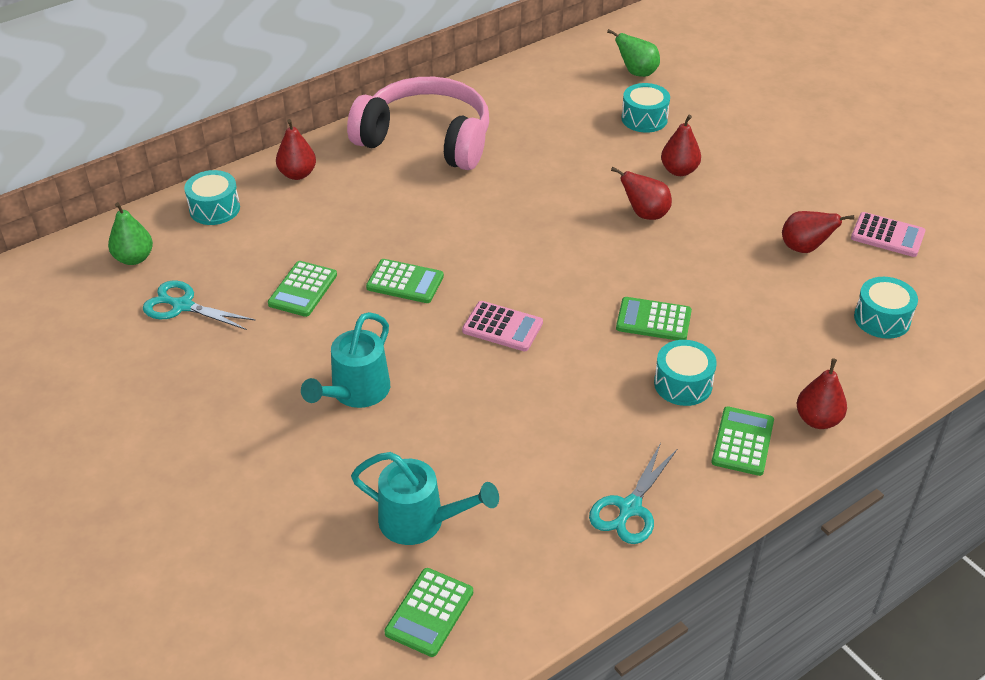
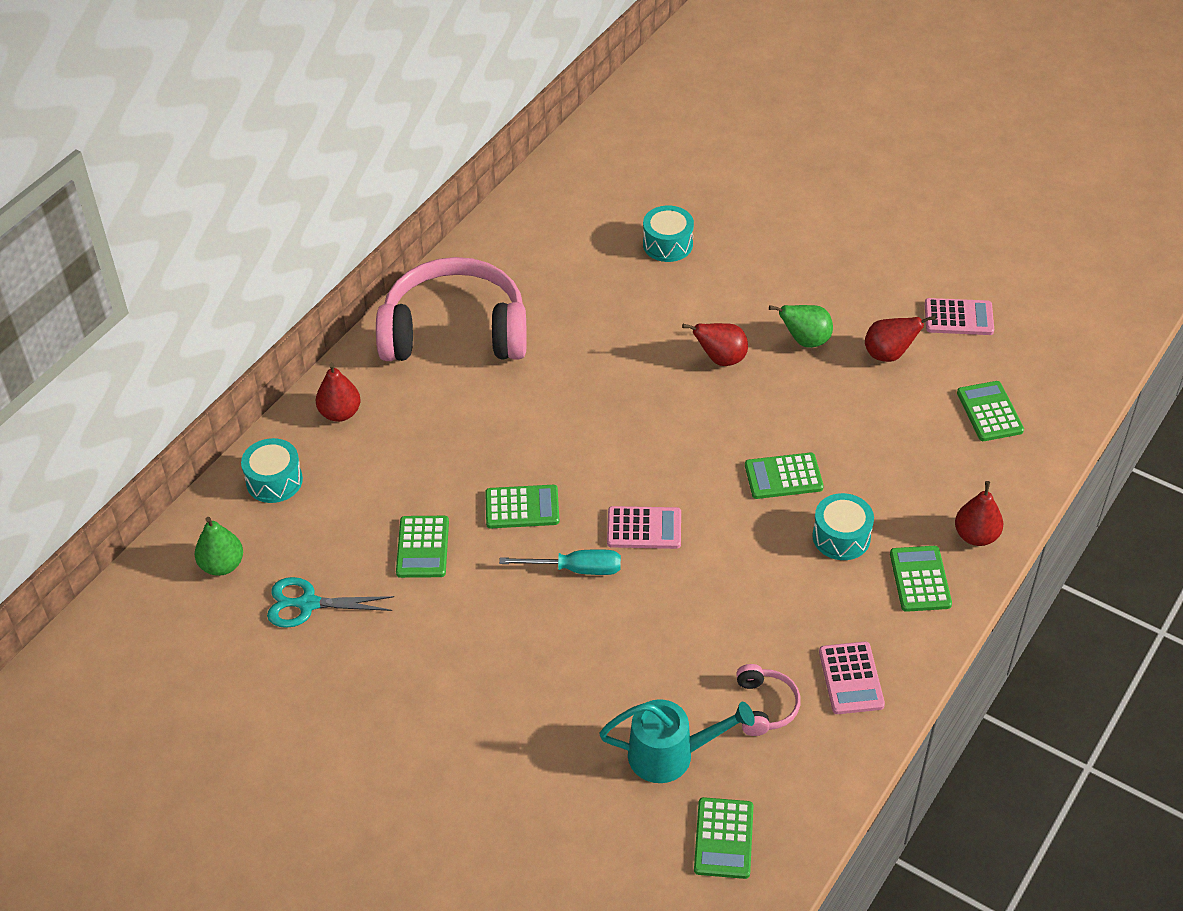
camera: 20 degrees left, 5 degrees up
turquoise watering can [301,312,390,408] -> none
turquoise scissors [589,443,677,544] -> pink calculator [819,642,885,714]
green pear [607,29,660,77] -> green pear moved to [769,305,833,348]
red pear [661,115,701,176] -> none
turquoise drum [854,277,918,339] -> green calculator [957,381,1024,441]
none -> turquoise screwdriver [499,549,621,575]
none -> pink headphones [736,664,801,736]

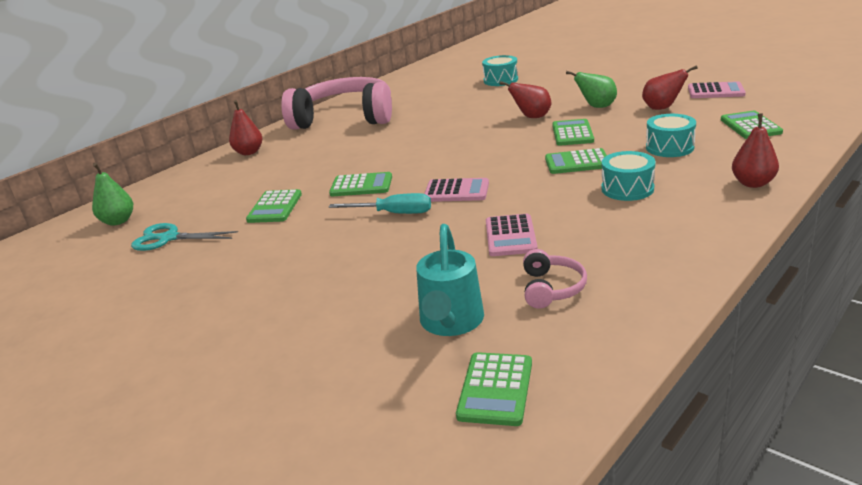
camera: 10 degrees right, 20 degrees down
turquoise drum [241,438,303,503] -> turquoise drum moved to [646,114,696,157]
turquoise watering can [599,699,755,783] -> turquoise watering can turned 90 degrees clockwise [416,224,484,336]
pink calculator [819,642,885,714] -> pink calculator moved to [486,214,538,256]
green calculator [890,546,952,612] -> green calculator moved to [552,119,594,146]

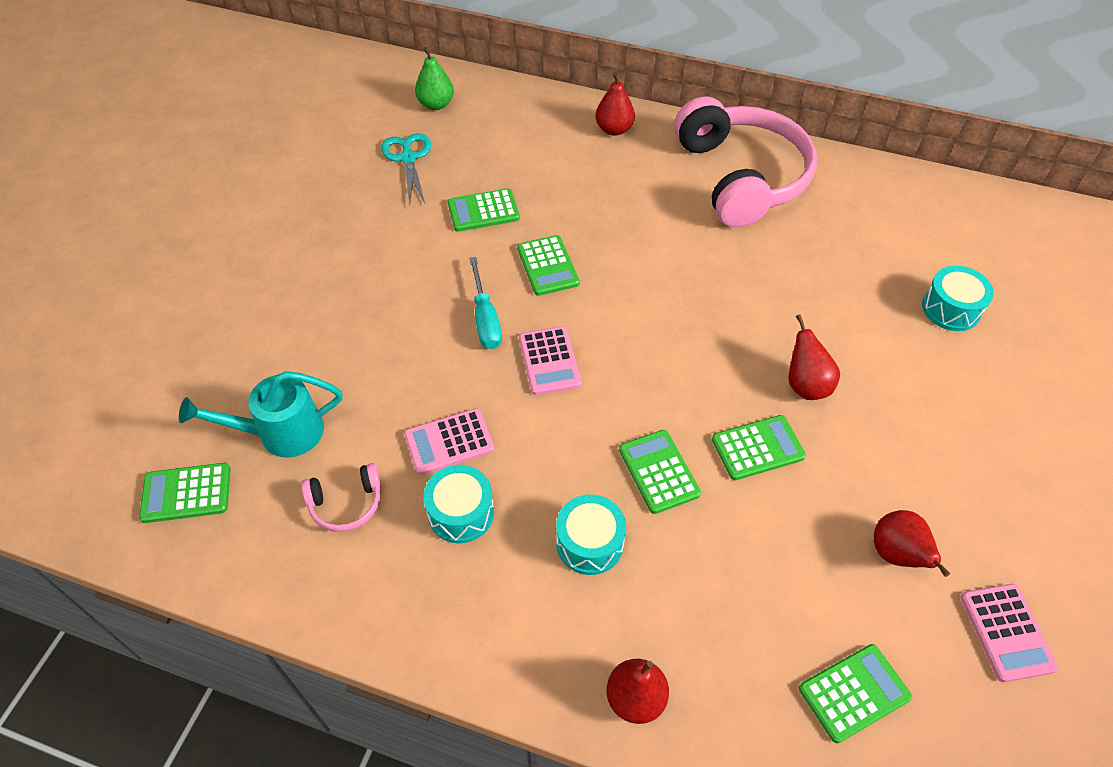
camera: 65 degrees right, 25 degrees up
green pear [566,71,617,108] -> none
turquoise drum [646,114,696,157] -> turquoise drum moved to [423,465,494,543]

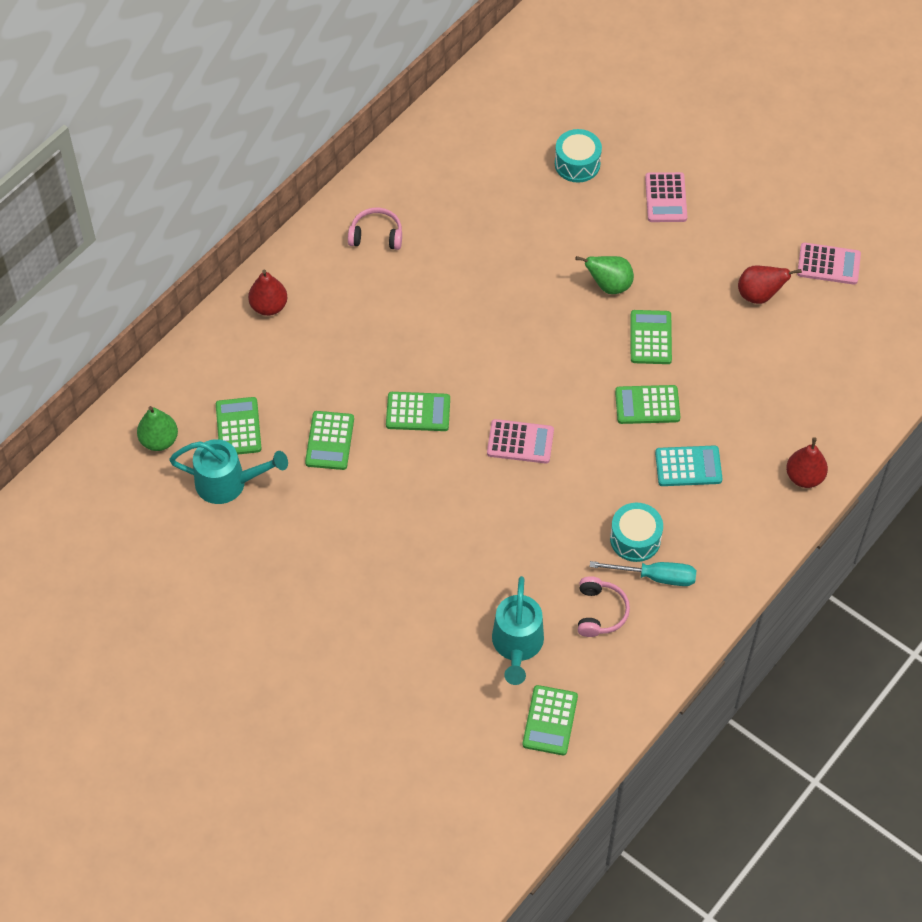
camera: 70 degrees left, 5 degrees up
turquoise scissors [381,133,431,205] -> turquoise watering can [169,439,288,504]
pink calculator [404,408,494,475] -> pink calculator moved to [645,172,687,222]
turquoise screwdriver [469,257,502,349] -> turquoise screwdriver moved to [590,561,696,586]
turquoise drum [556,494,626,575] -> turquoise calculator [655,445,722,486]
pink headphones [674,96,817,228] -> pink headphones [348,208,402,250], size x0.41
red pear [788,314,840,400] -> green pear [575,256,634,294]
green calculator [799,644,912,743] -> green calculator moved to [216,397,262,454]

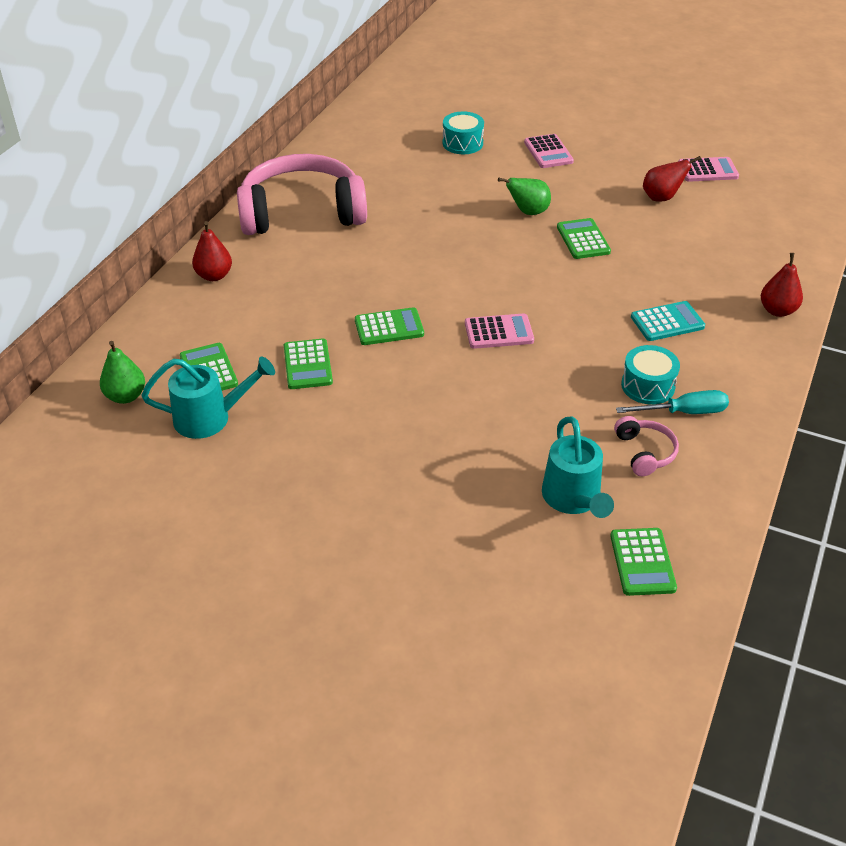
camera: 15 degrees left, 15 degrees down
pink headphones [348,208,402,250] -> pink headphones [237,154,367,235], size x2.44
green calculator [615,385,680,424] -> none

